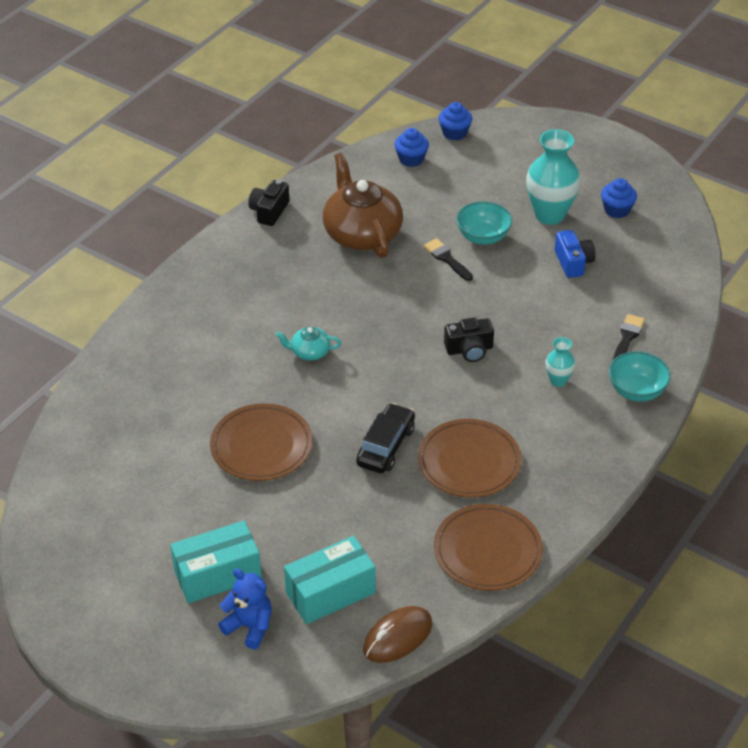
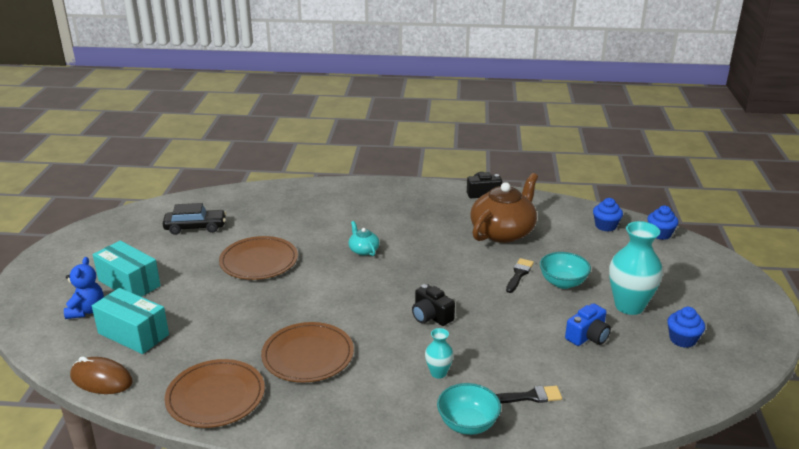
camera: 60 degrees right, 15 degrees down
black car [356,403,415,473] -> black car moved to [163,203,226,235]

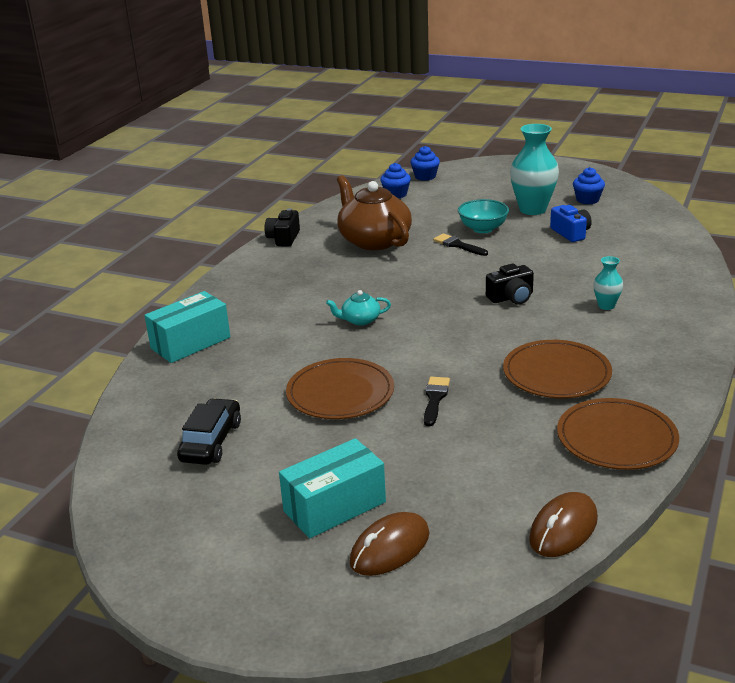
camera: 70 degrees left, 0 degrees up
blue teddy bear [64,257,104,319] -> brown mouse [350,512,430,576]
turquoise box [92,288,169,354] -> turquoise box moved to [144,291,230,363]
turquoise bowl [437,383,501,435] -> none
black brush [496,386,562,403] -> black brush moved to [424,377,450,426]

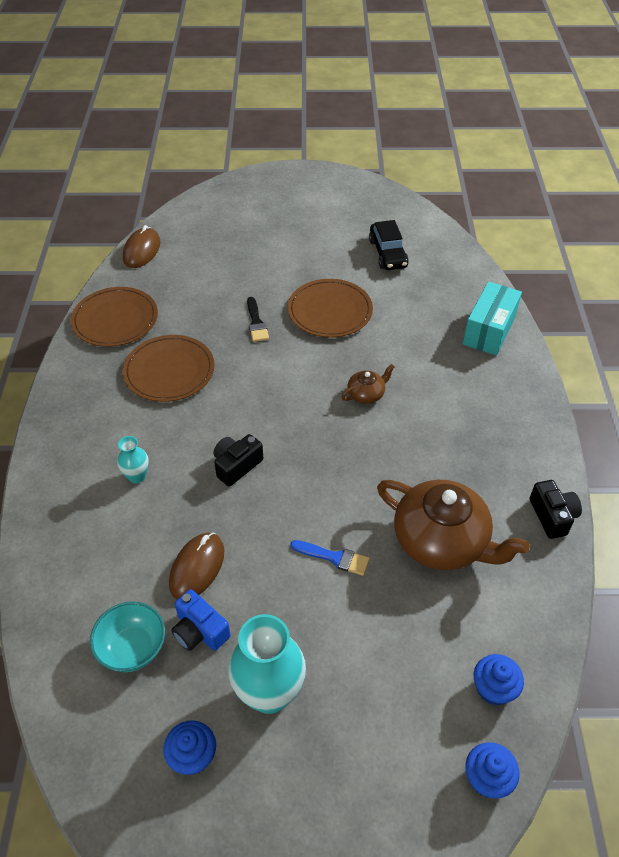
camera: 155 degrees right, 20 degrees up
turquoise box [279,438,386,538] -> none
turquoise teapot [326,290,391,326] -> brown teapot [341,364,395,404]
brown mouse [350,512,430,576] -> brown mouse moved to [169,533,224,600]
black brush [433,233,488,256] -> blue brush [290,540,370,576]
turquoise bowl [458,199,509,233] -> turquoise bowl moved to [90,602,165,672]

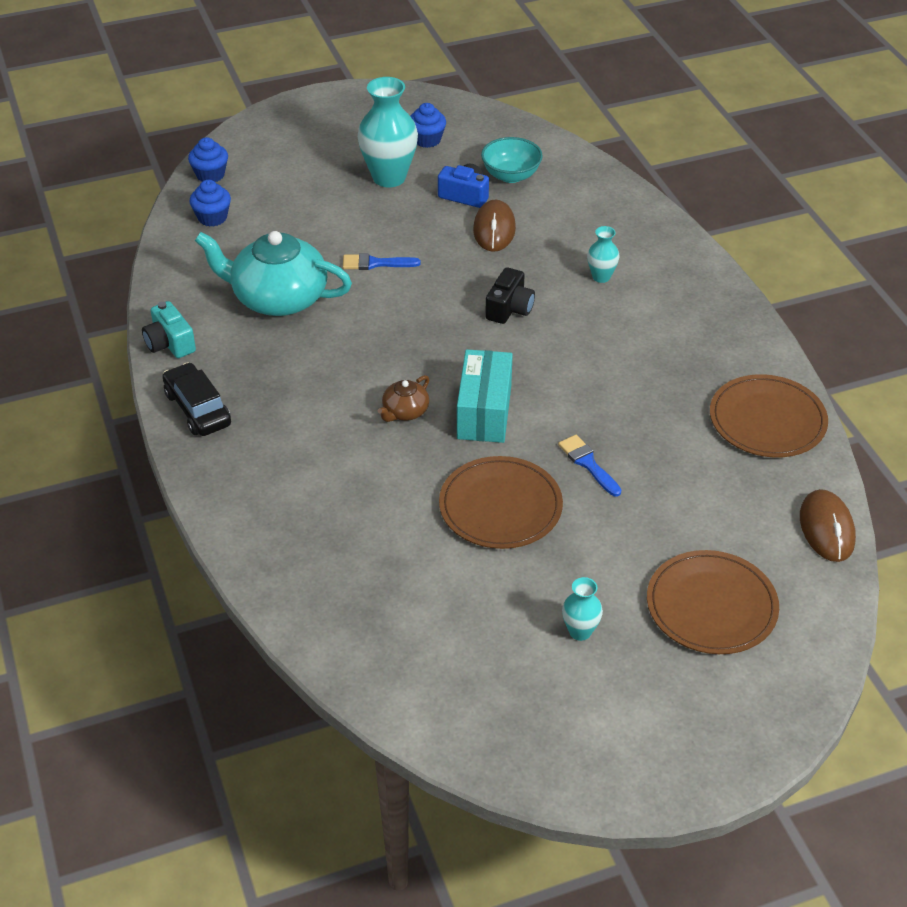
camera: 160 degrees right, 5 degrees down
brown plate [123,335,215,402] -> brown plate moved to [647,550,779,654]
black brush [247,297,269,342] -> blue brush [558,435,621,497]
black car [369,220,409,270] -> black car moved to [162,362,231,436]
brown teapot [377,480,530,570] -> turquoise teapot [195,231,352,316]
turquoise box [463,281,522,356] -> turquoise box moved to [457,349,513,443]
black camera [530,480,582,539] -> turquoise camera [142,301,196,358]
none -> turquoise vase [562,577,603,641]

